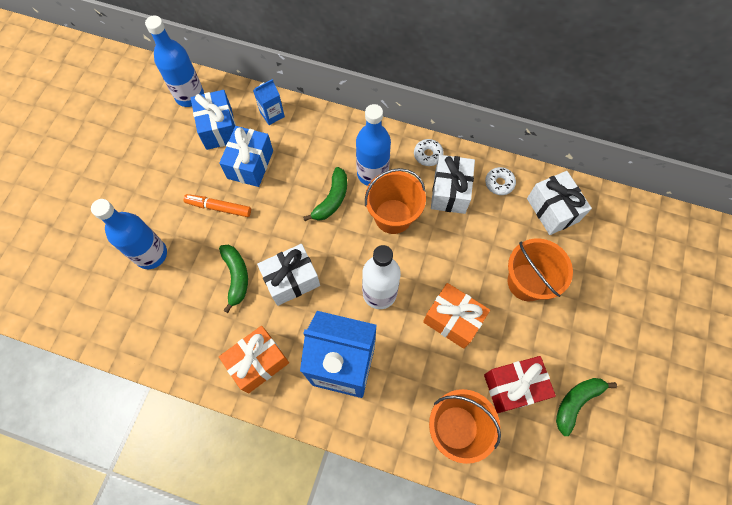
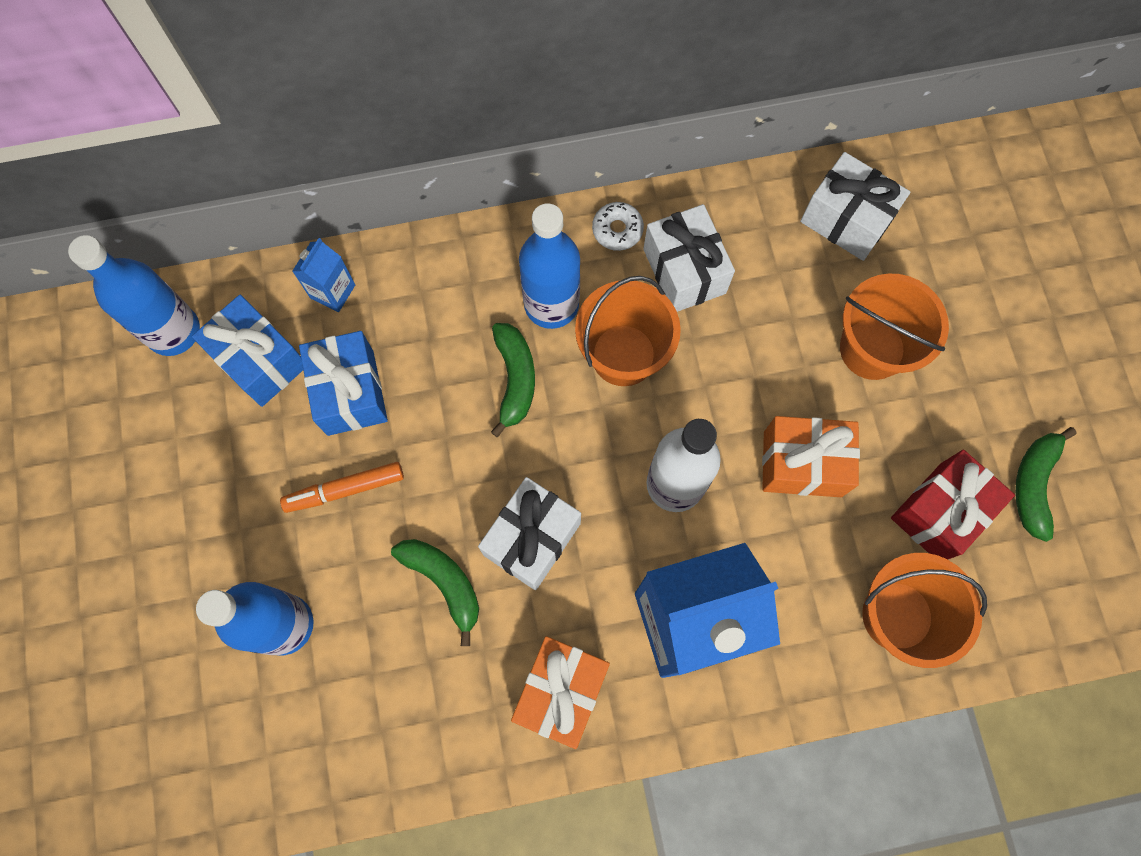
camera: 30 degrees left, 5 degrees up
white donut [485,167,516,195] -> none

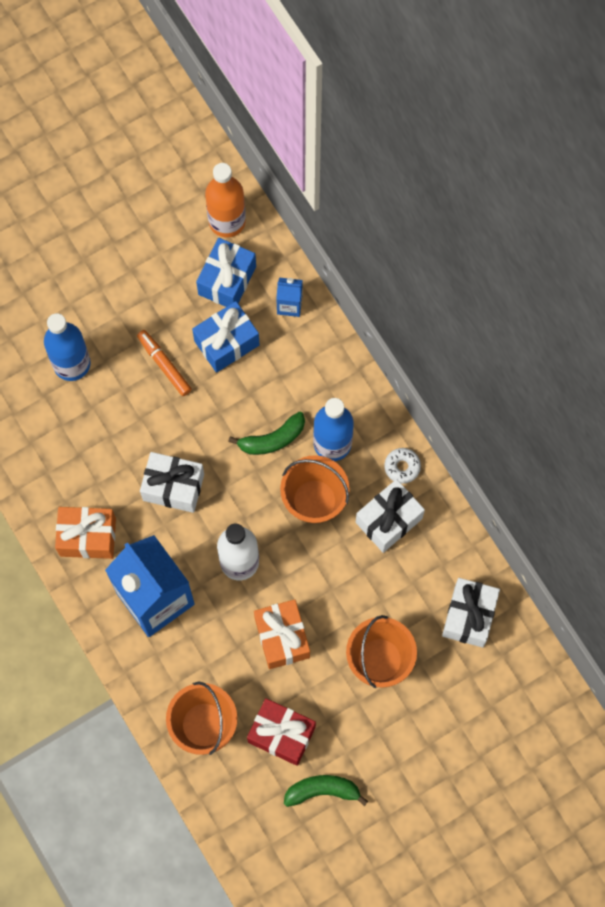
camera: 70 degrees right, 0 degrees up
blue bottle [68,235,200,356] -> orange bottle [205,163,246,238]
green banana [391,539,479,646] -> none

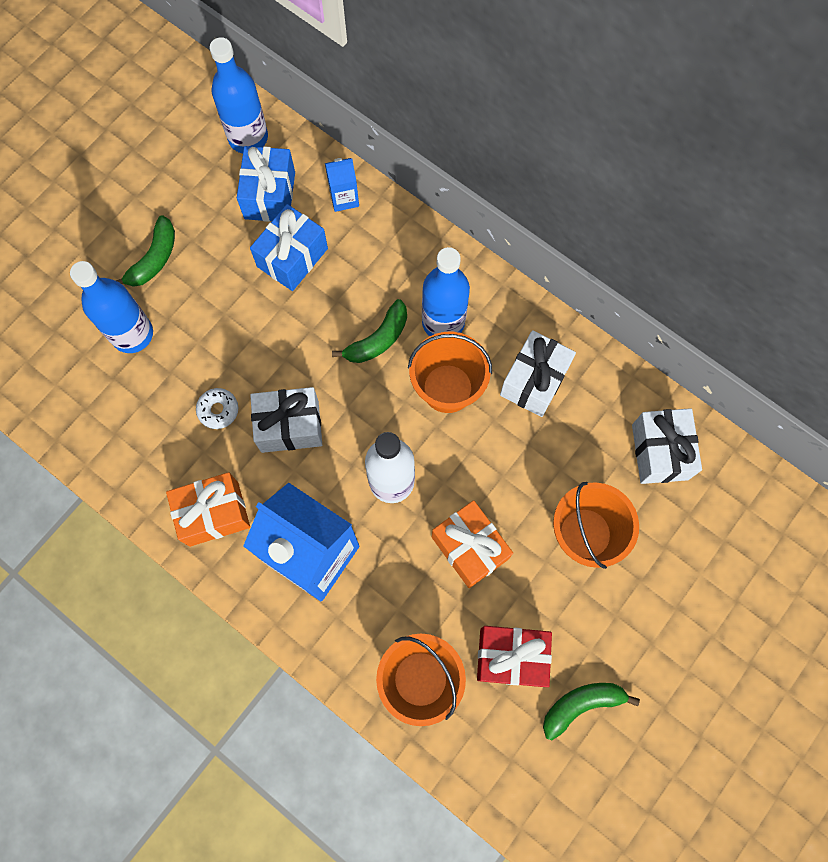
camera: 20 degrees left, 0 degrees up
orange marker [137,330,192,396] -> none
orange bottle [205,163,246,238] -> blue bottle [209,37,268,153]
white donut [384,448,421,484] -> white donut moved to [196,388,238,429]
none -> green banana [116,215,175,287]

